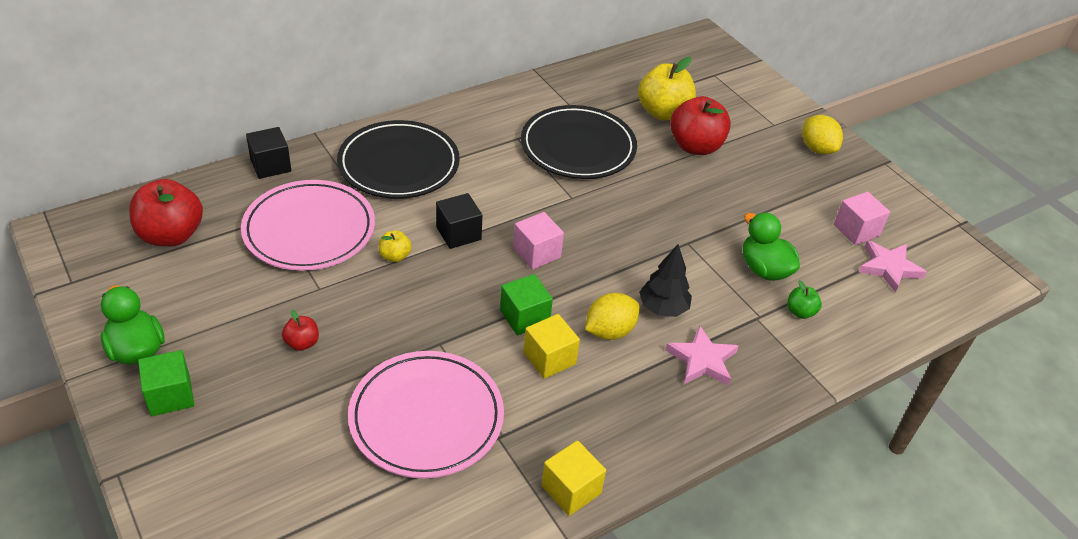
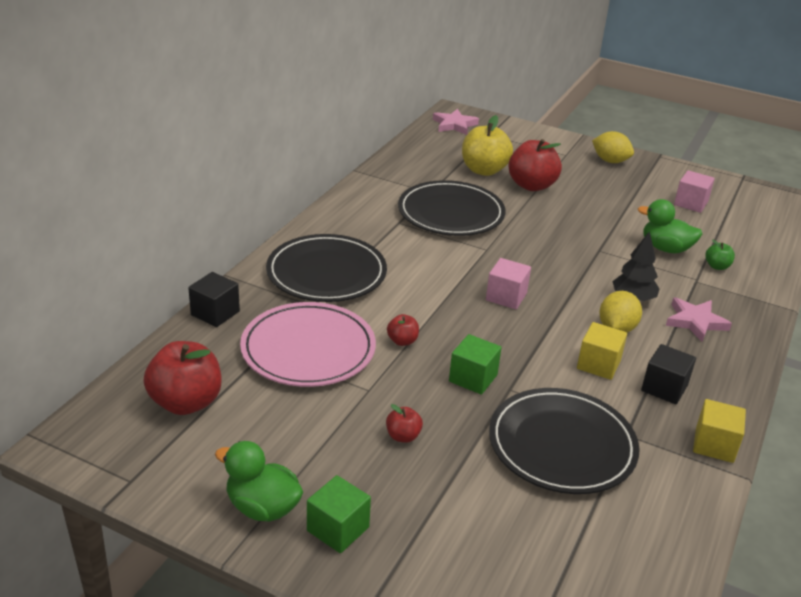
camera: 30 degrees left, 10 degrees down
pink plate [348,351,504,479] -> black plate [489,388,639,494]
yellow apple [378,230,412,262] -> red apple [387,314,419,346]
black cube [436,193,482,249] -> black cube moved to [641,344,696,404]
green cube [500,274,553,335] -> green cube moved to [449,334,502,395]
pink star [859,240,927,293] -> pink star moved to [433,109,479,135]

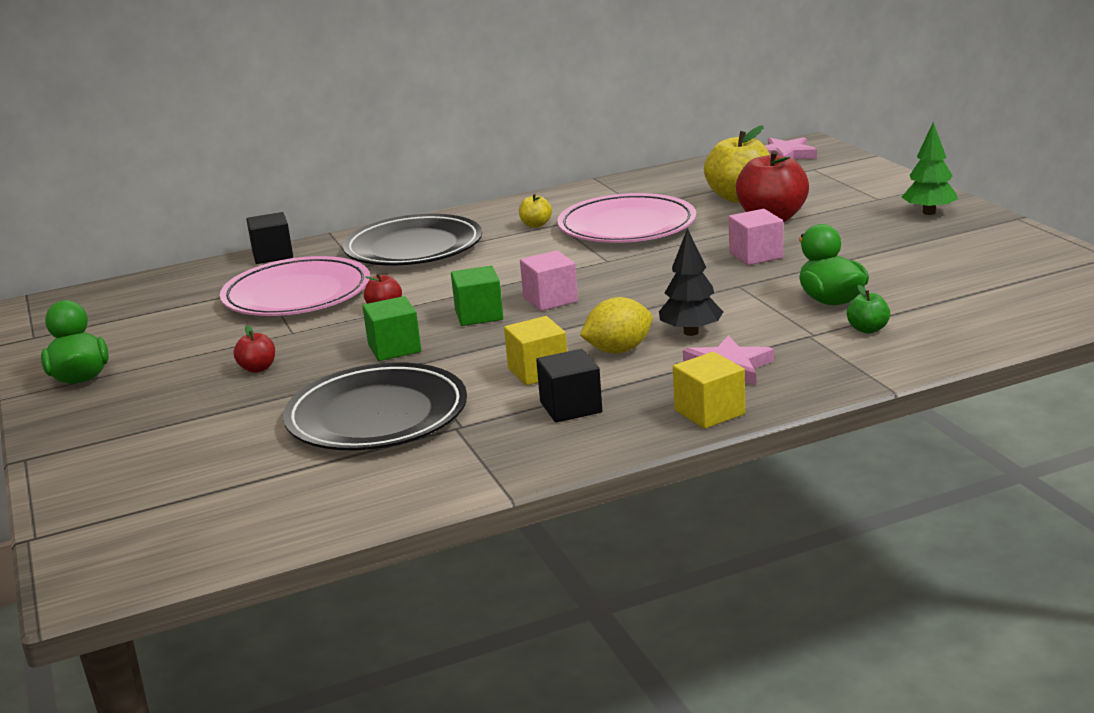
camera: 45 degrees right, 10 degrees down
red apple [143,341,221,415] -> none
green cube [307,475,371,553] -> green cube moved to [451,266,503,326]
black plate [398,180,506,236] -> pink plate [557,193,696,243]
yellow lemon [592,131,634,163] -> green tree [902,122,958,215]
pink cube [674,170,715,213] -> pink cube moved to [729,209,783,265]
yellow cube [693,399,746,463] -> yellow cube moved to [673,352,745,429]
none -> yellow apple [519,194,552,228]

